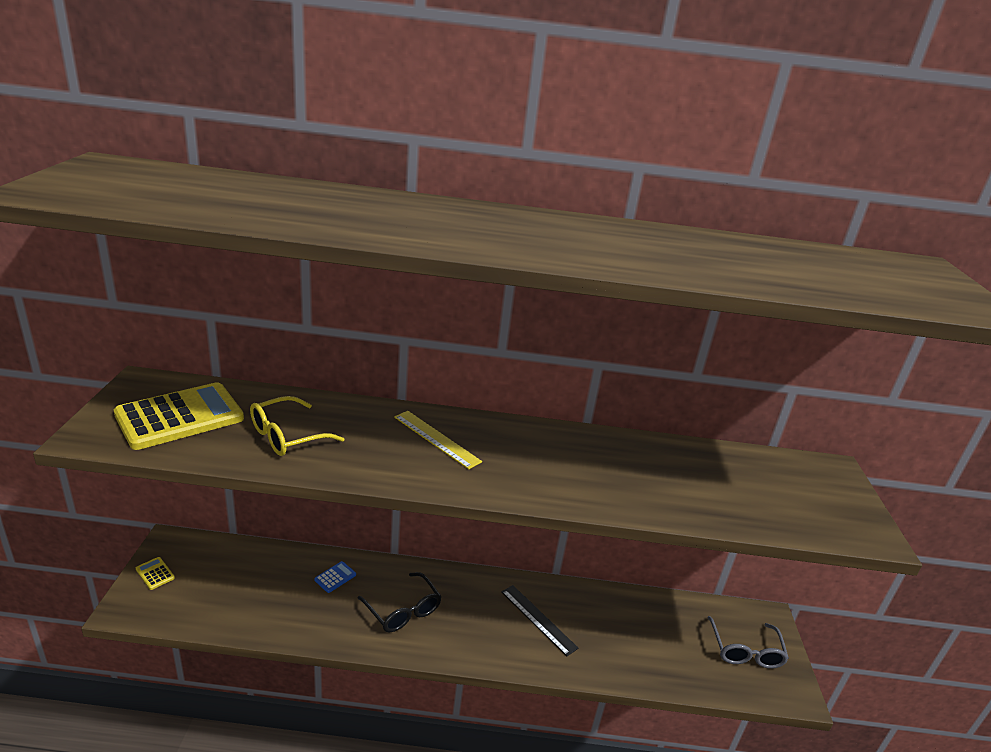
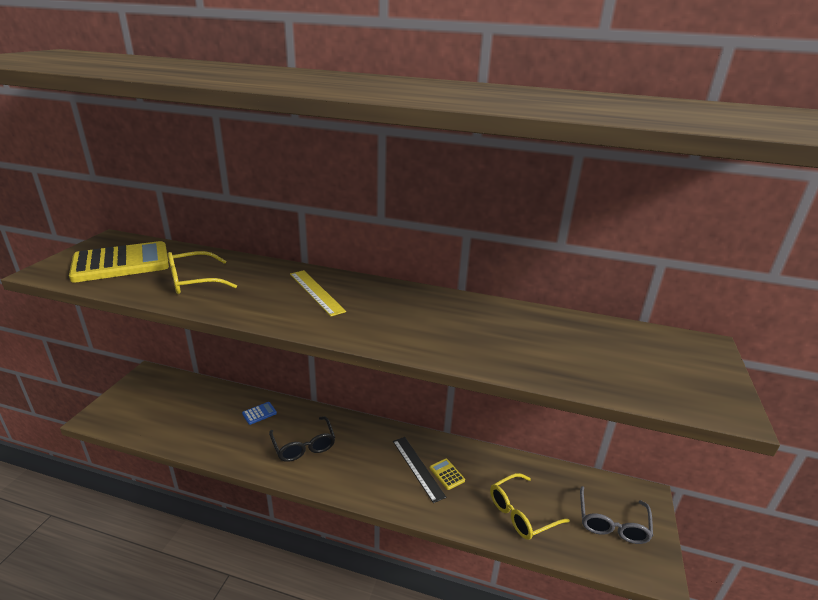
camera: 15 degrees right, 0 degrees up
yellow calculator [136,557,175,590] -> yellow calculator moved to [430,459,465,490]
none -> yellow glasses [490,473,570,540]

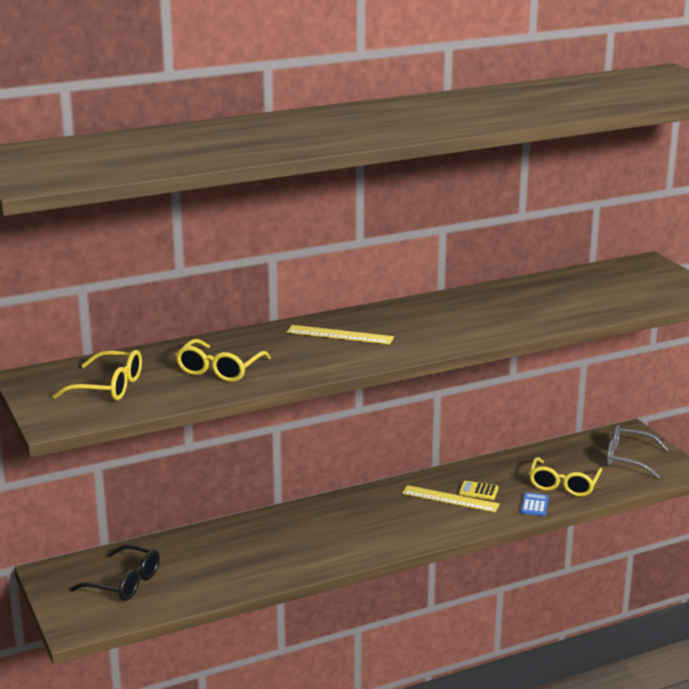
camera: 40 degrees left, 5 degrees down
yellow calculator [69,241,169,283] -> yellow glasses [53,350,142,401]
blue calculator [242,402,277,425] -> blue calculator moved to [521,492,549,516]
black glasses [269,416,335,462] -> black glasses moved to [71,544,160,601]
black ruler [393,437,446,503] -> yellow ruler [402,485,500,512]
grey glasses [580,486,653,544] -> grey glasses turned 135 degrees clockwise [606,425,668,479]

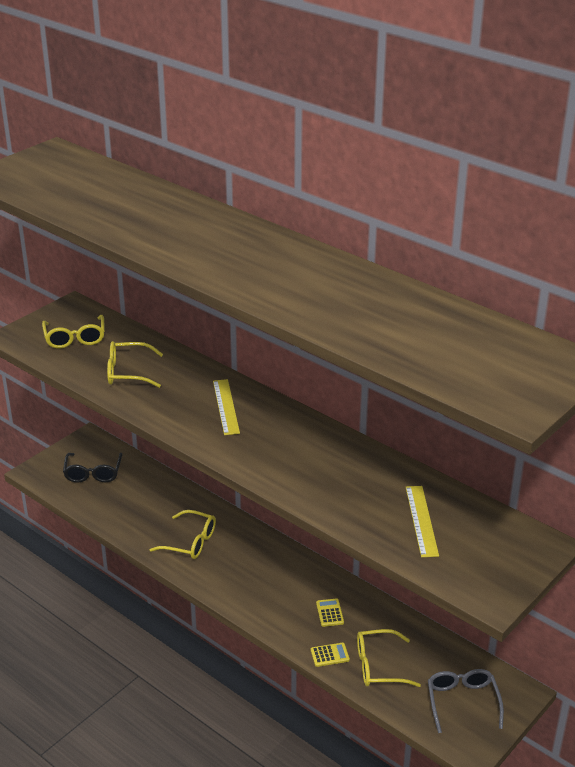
camera: 65 degrees right, 10 degrees up
yellow ruler [402,485,500,512] -> yellow ruler moved to [406,486,439,557]
blue calculator [521,492,549,516] -> yellow calculator [311,643,350,667]
none -> yellow glasses [150,510,216,559]

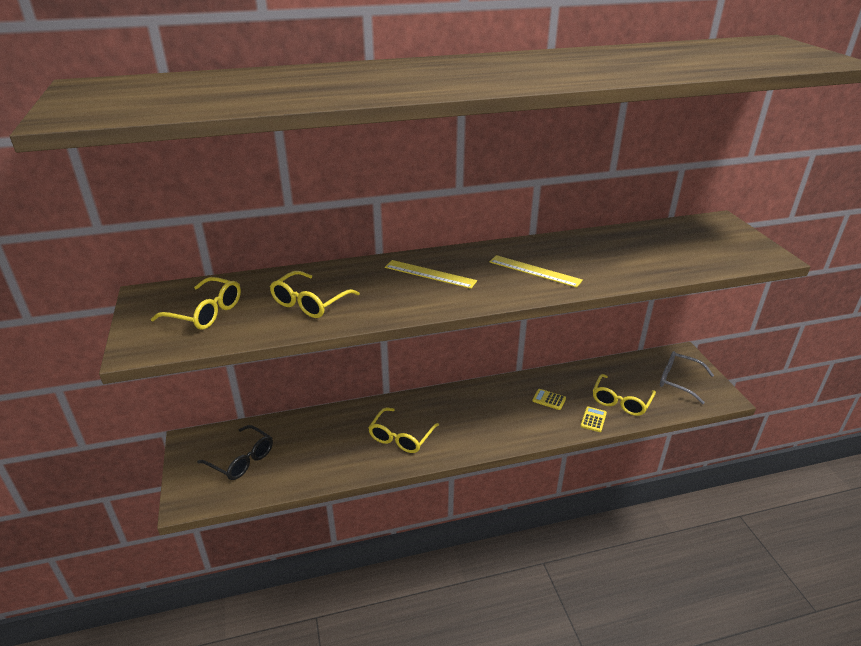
camera: 55 degrees left, 0 degrees up
yellow glasses [150,510,216,559] -> yellow glasses turned 150 degrees clockwise [368,408,439,453]
yellow ruler [406,486,439,557] -> yellow ruler moved to [489,255,583,288]

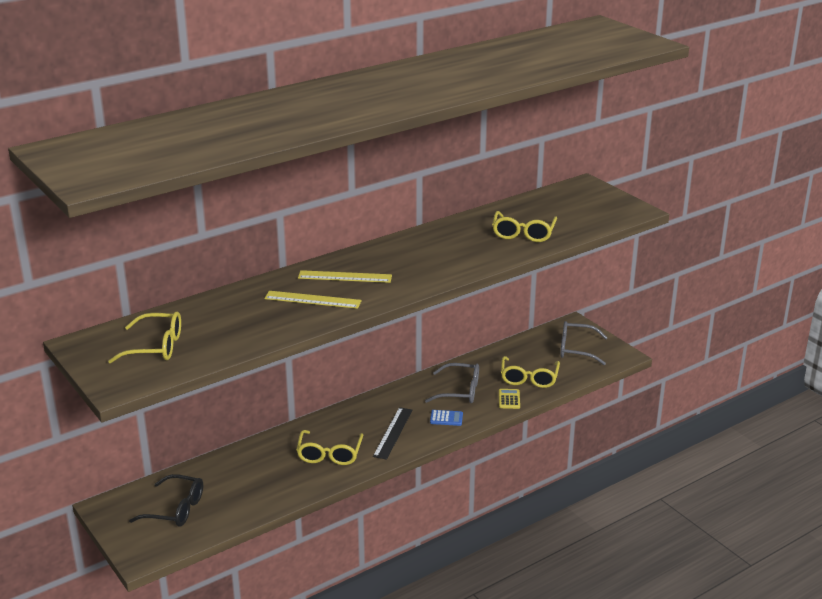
camera: 20 degrees left, 5 degrees down
yellow glasses [270,271,360,318] -> yellow glasses moved to [492,211,557,242]
yellow ruler [489,255,583,288] -> yellow ruler moved to [264,291,362,309]
yellow calculator [532,389,566,410] -> grey glasses [425,363,479,403]
none -> black ruler [373,407,412,460]
none -> blue calculator [430,410,463,426]

